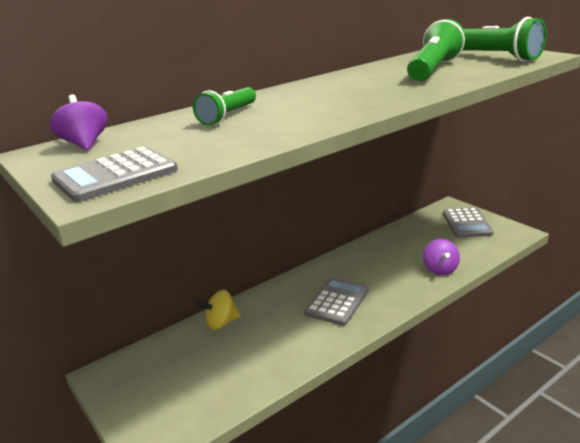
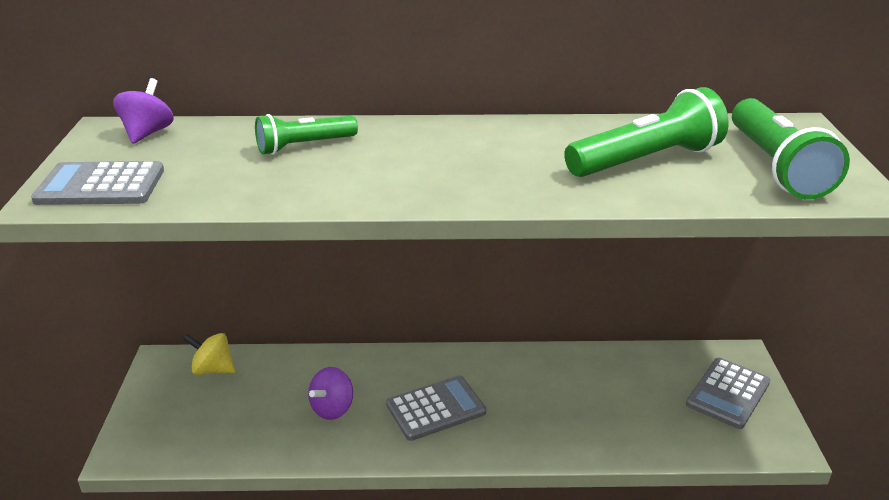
camera: 35 degrees right, 5 degrees up
yellow spinning top [196,290,241,330] -> yellow spinning top moved to [183,333,236,375]
purple spinning top [423,239,460,275] -> purple spinning top moved to [308,367,353,420]

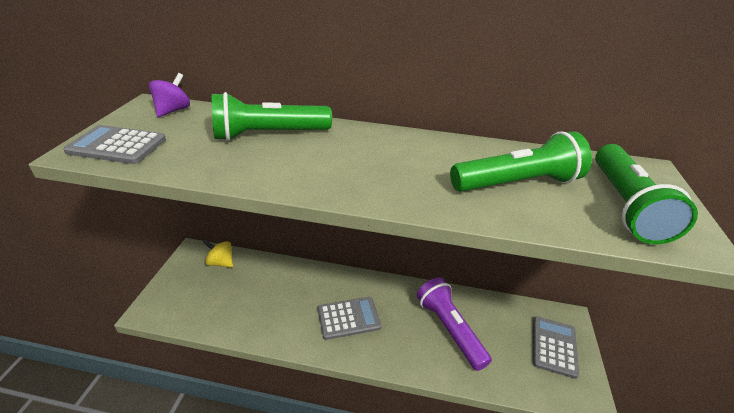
camera: 10 degrees right, 5 degrees up
green flashlight [255,114,358,155] -> green flashlight [212,92,332,141], size x1.59
purple spinning top [308,367,353,420] -> none
grey calculator [686,358,770,429] -> grey calculator turned 150 degrees clockwise [533,316,579,379]
none -> purple flashlight [417,277,492,371]

